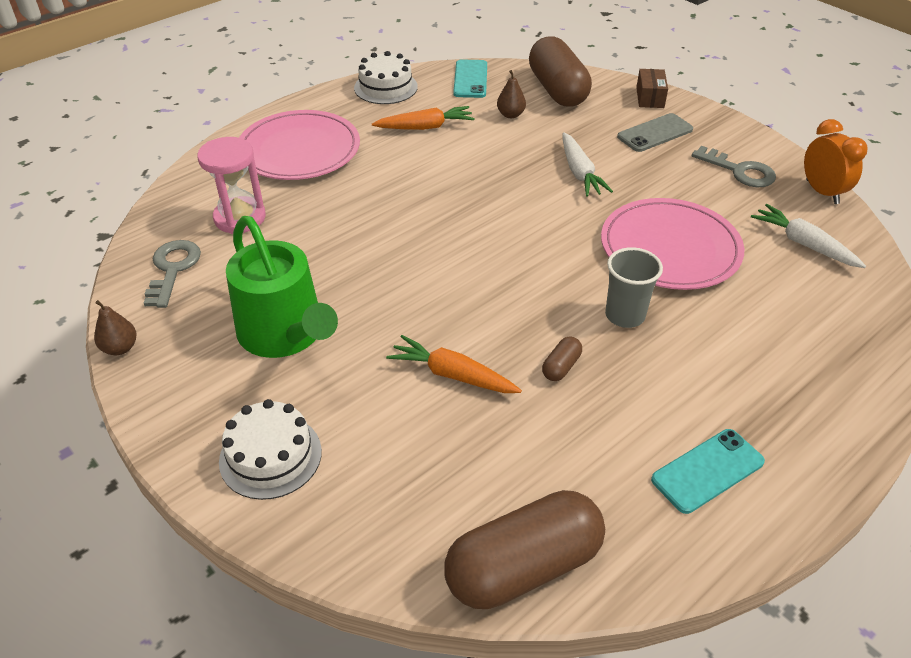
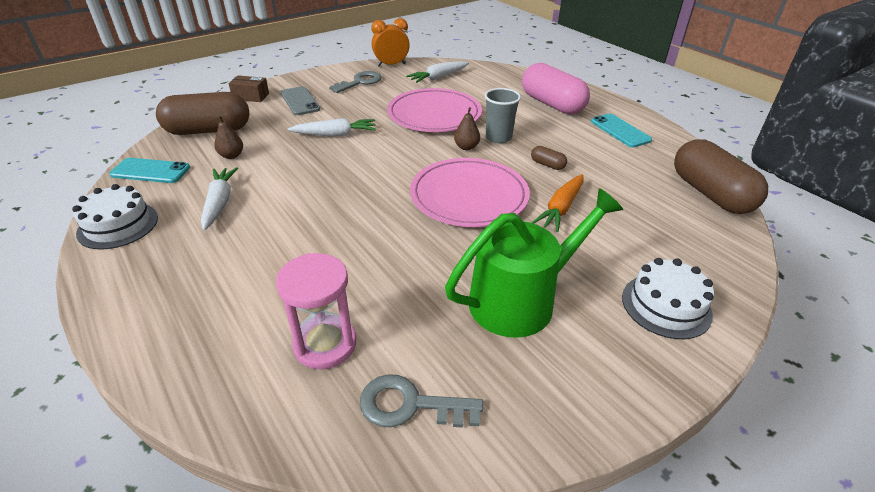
camera: 85 degrees left, 5 degrees down
brown pear [94,300,137,355] -> brown pear moved to [454,107,480,150]
pink plate [239,110,360,180] -> pink plate moved to [410,158,530,227]
orange carrot [372,106,474,130] -> white carrot [201,167,238,231]
none -> pink capsule [522,63,590,114]

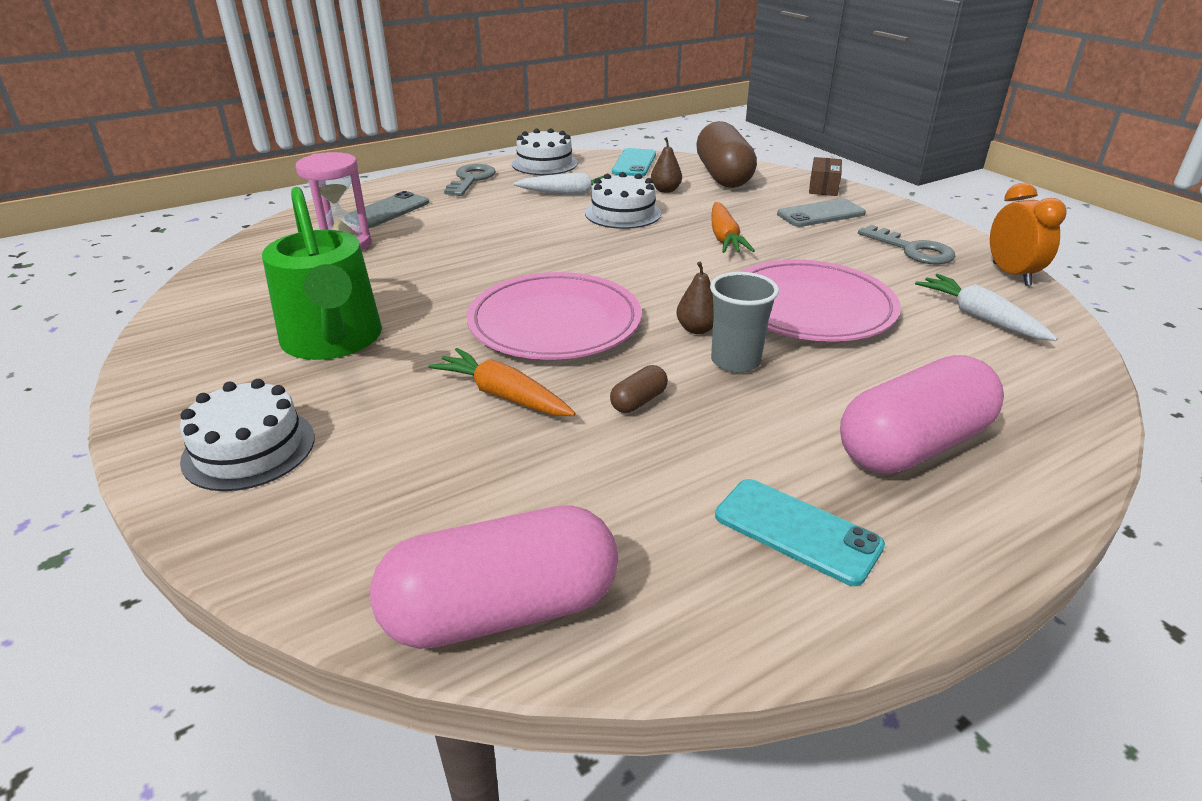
camera: 95 degrees right, 5 degrees down
white carrot [288,118,376,137] -> orange carrot [711,202,755,253]
grey key [360,374,483,428] -> grey key moved to [444,164,496,196]
turquoise phone [591,114,652,148] -> turquoise phone turned 60 degrees clockwise [715,479,885,586]
brown capsule [674,139,768,214] -> pink capsule [370,505,618,649]
none -> grey phone [349,191,429,228]
none -> white cake [585,172,661,229]

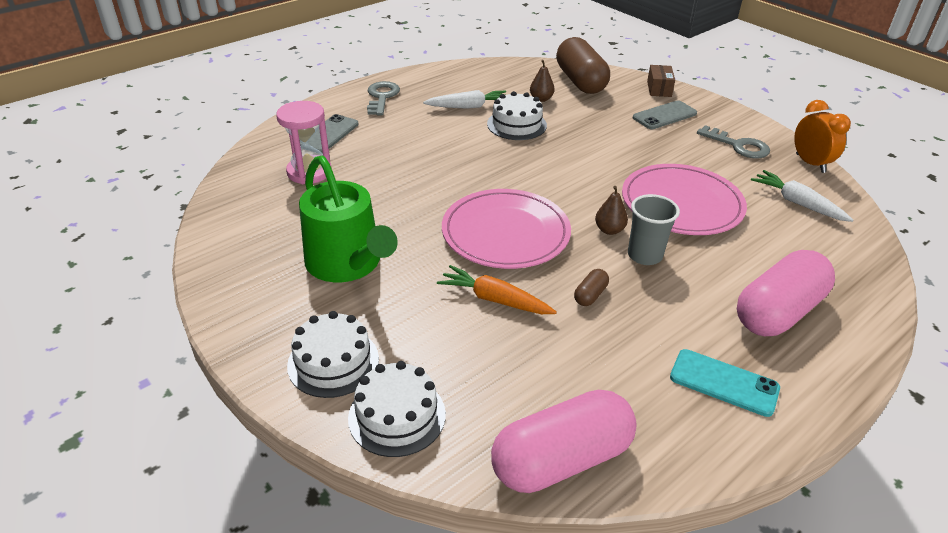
camera: 10 degrees left, 5 degrees up
white cake [512,128,578,175] -> white cake moved to [348,361,446,457]
turquoise phone [612,148,656,176] -> none
orange carrot [711,202,755,253] -> none

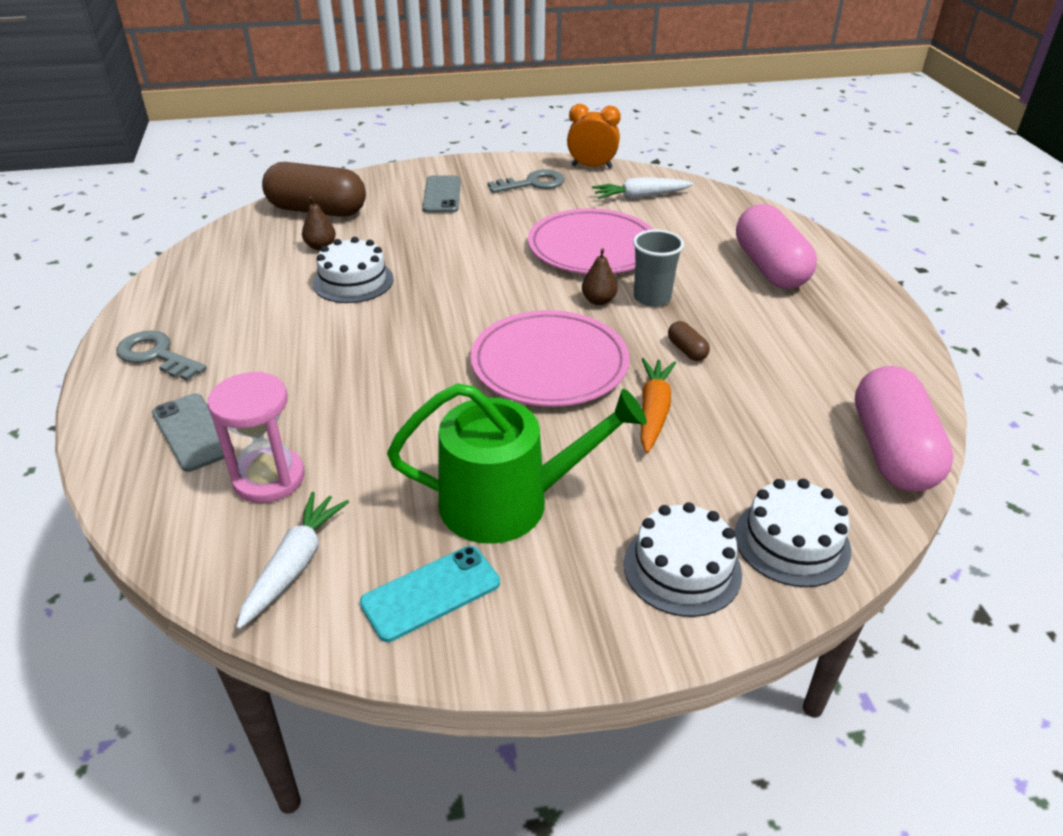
camera: 60 degrees left, 0 degrees up
white carrot [423,90,506,109] -> white carrot moved to [236,492,349,629]
orange carrot [437,265,557,314] -> orange carrot turned 135 degrees clockwise [641,358,676,453]
brown box [647,65,675,97] -> none
turquoise phone [670,349,780,417] -> turquoise phone moved to [360,546,500,642]

